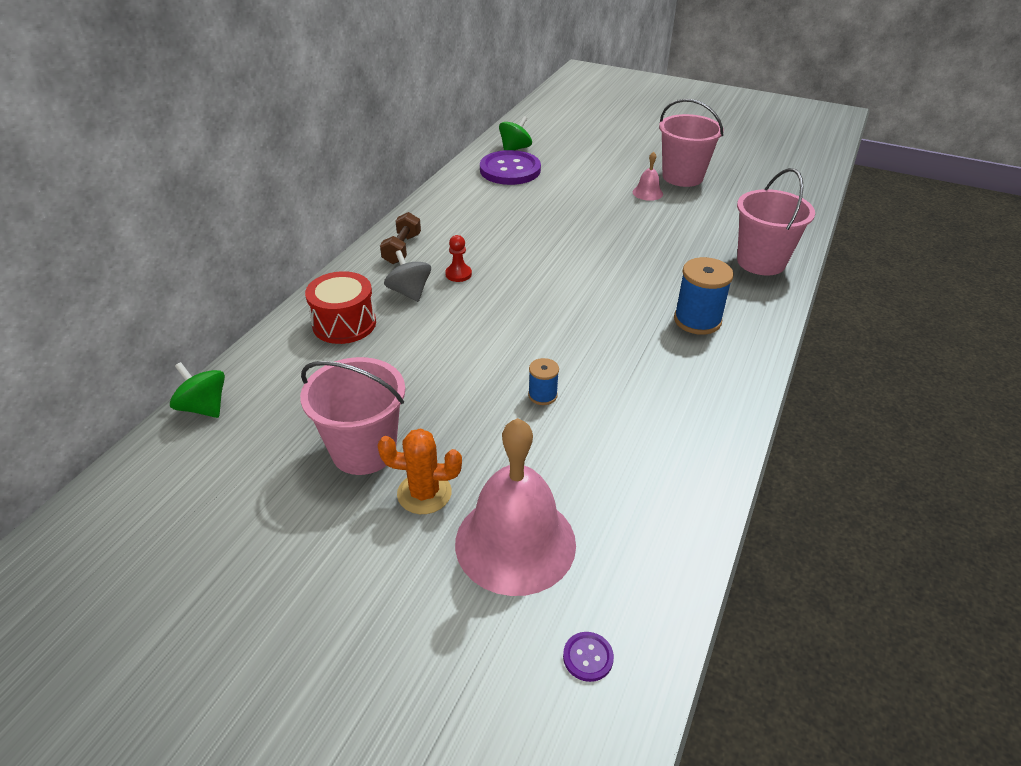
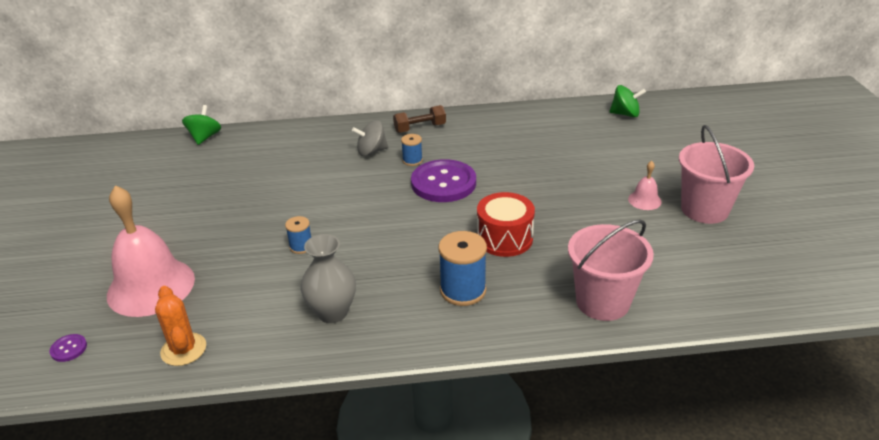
camera: 60 degrees right, 5 degrees down
pink bucket [300,357,405,475] -> none
red drum [305,271,376,344] -> red drum moved to [477,192,535,257]
orange cactus [377,428,462,514] -> orange cactus moved to [155,286,206,366]
grey spinning top [384,250,431,302] -> grey spinning top turned 135 degrees counterclockwise [352,120,388,156]
red pawn [445,235,472,282] -> blue spool [401,134,423,166]
purple button [480,150,541,185] -> purple button moved to [411,159,476,202]
none -> grey vase [301,234,356,323]

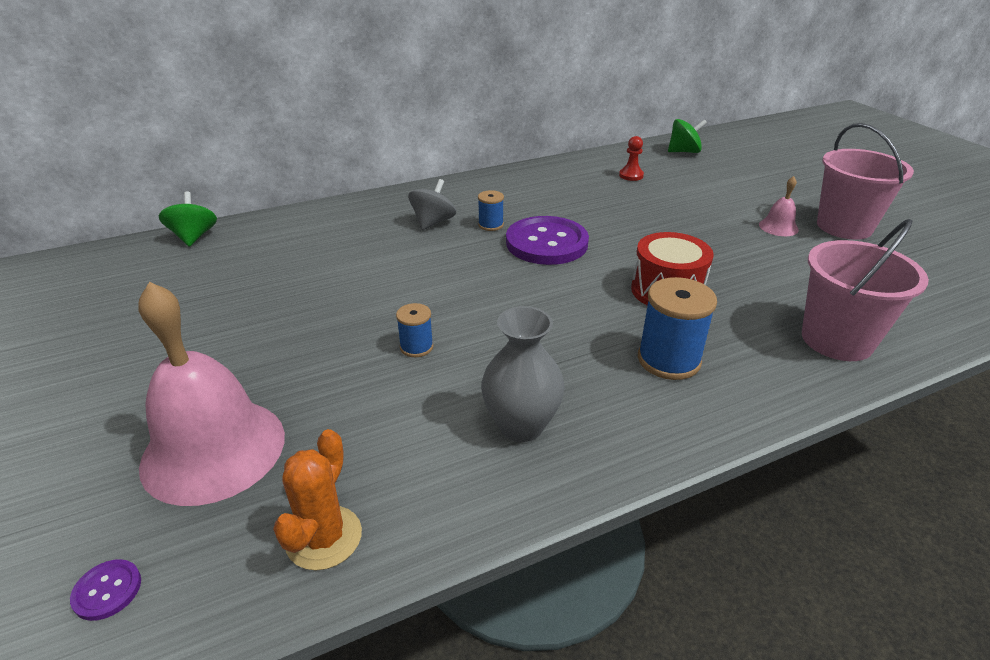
camera: 20 degrees left, 0 degrees up
orange cactus [155,286,206,366] -> orange cactus turned 60 degrees clockwise [273,429,362,570]
grey spinning top [352,120,388,156] -> grey spinning top turned 150 degrees clockwise [408,179,456,230]
brown dumbbell [393,105,446,133] -> none
none -> red pawn [619,136,644,181]

